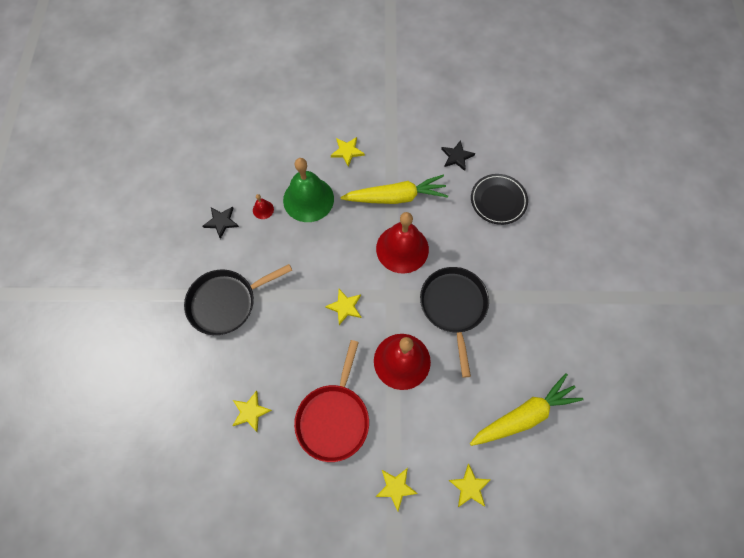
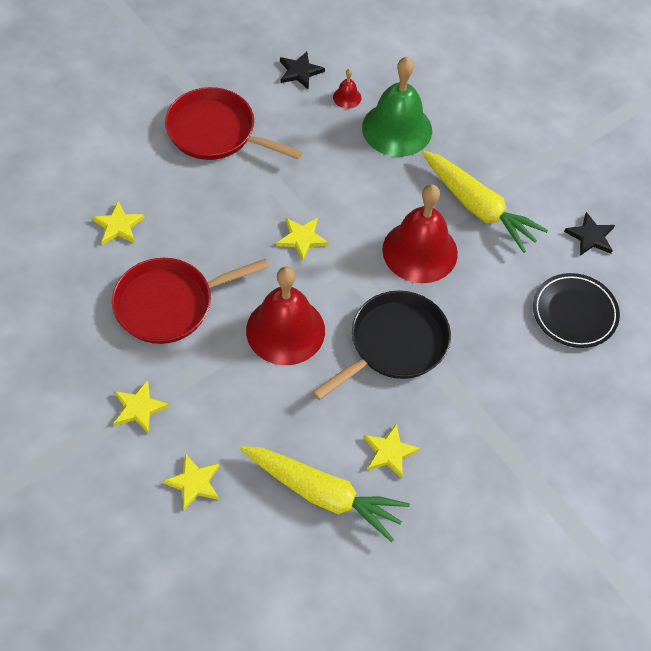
camera: 50 degrees right, 10 degrees down
black pan [184,264,292,335] -> red pan [165,87,302,160]
yellow star [331,137,365,167] -> yellow star moved to [364,424,420,478]

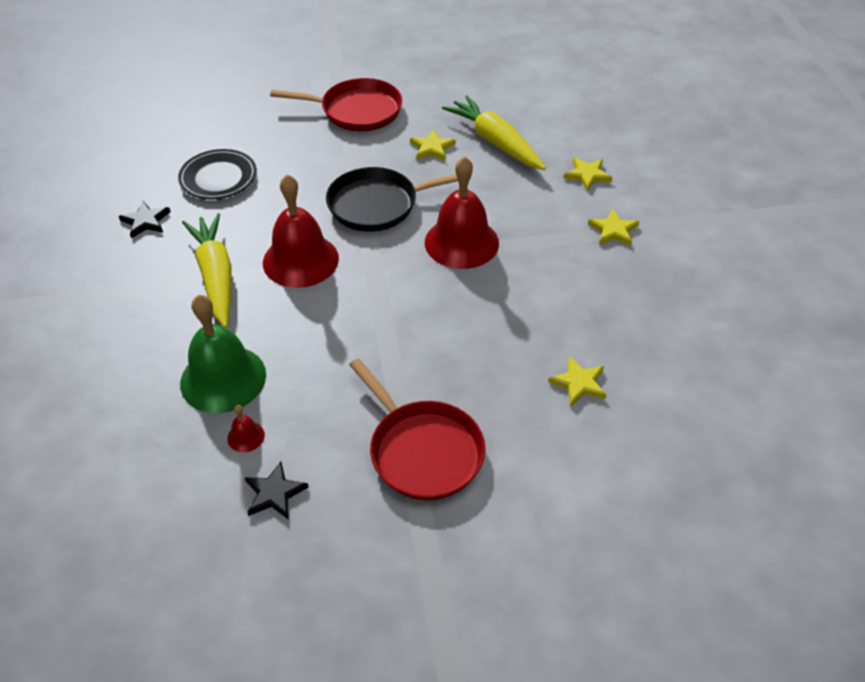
camera: 150 degrees left, 10 degrees down
red pan [112,258,269,344] -> red pan moved to [270,78,402,131]
yellow star [276,217,328,261] -> none

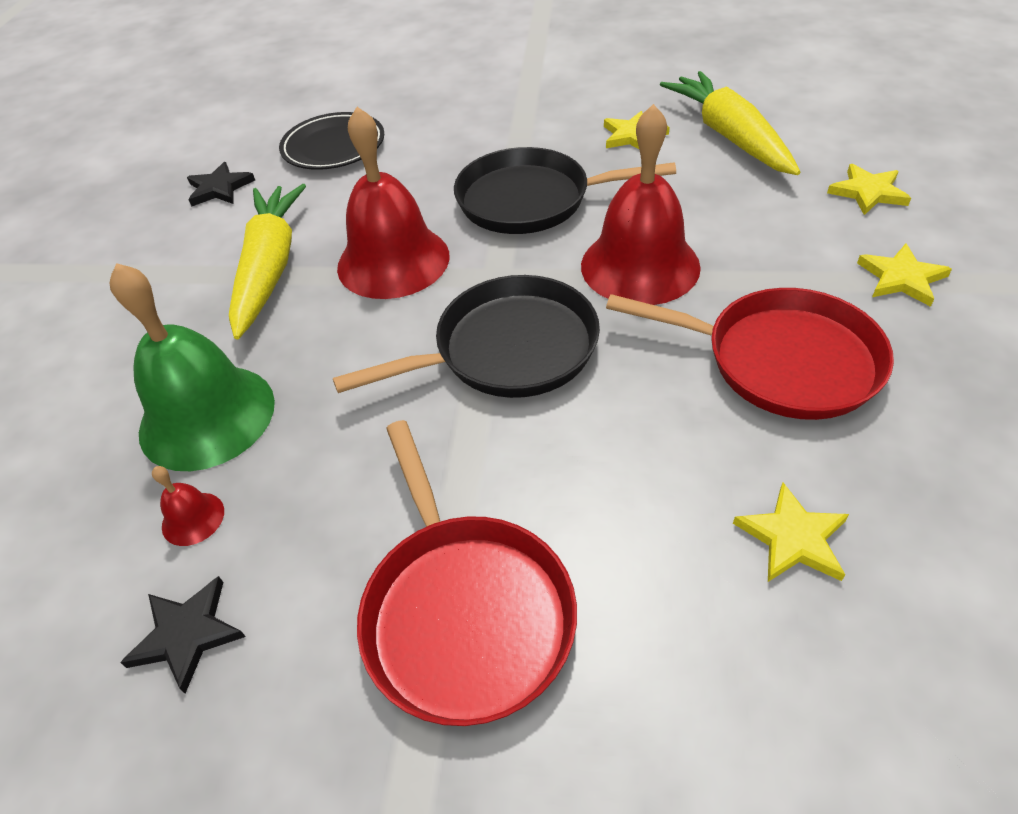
camera: 20 degrees right, 0 degrees up
red pan [270,78,402,131] -> red pan moved to [606,288,894,420]
none -> black pan [333,275,600,398]

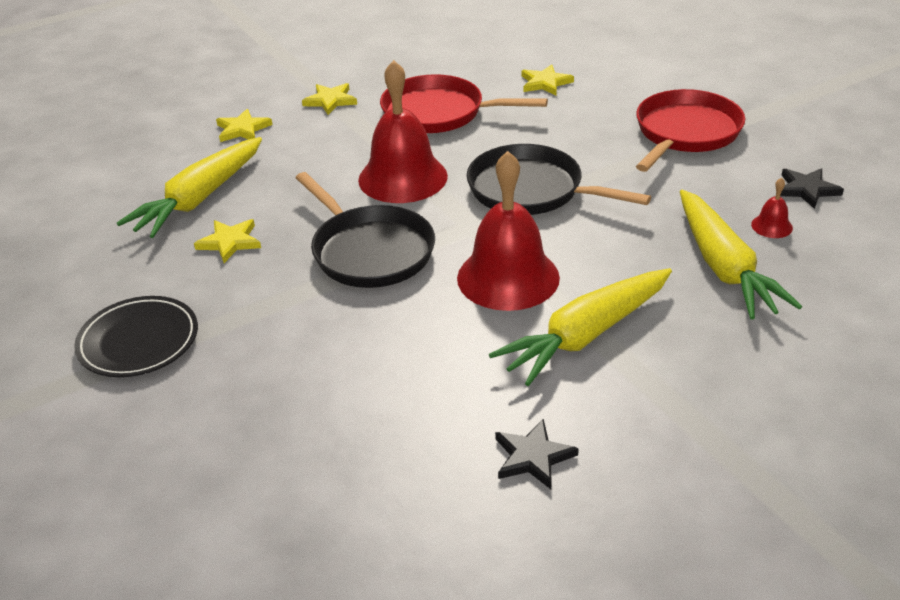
camera: 130 degrees left, 10 degrees down
green bell [110,263,275,471] -> yellow carrot [680,190,802,319]
black plate [279,112,384,170] -> black plate moved to [74,296,198,377]
red pan [606,288,894,420] -> red pan turned 60 degrees counterclockwise [380,74,548,133]

